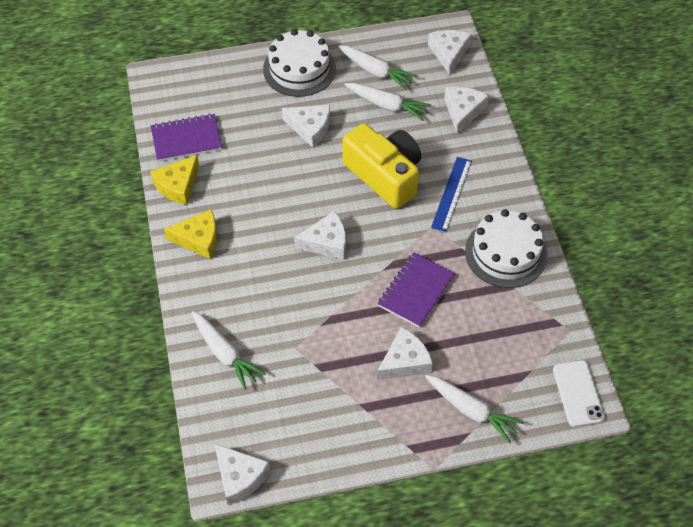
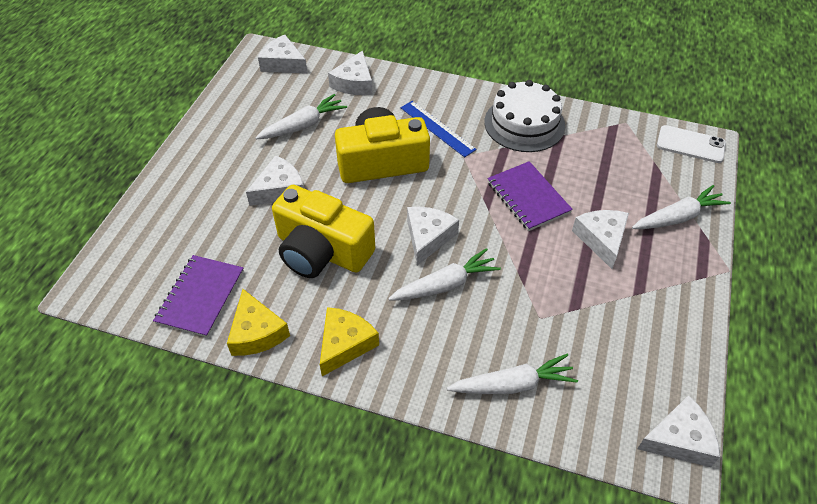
camera: 60 degrees left, 5 degrees down
white cake [263,29,336,97] -> none
white carrot [338,45,417,90] -> white carrot moved to [388,248,501,301]
white cheese [444,87,489,134] -> white cheese turned 120 degrees counterclockwise [328,51,373,95]
none -> yellow camera [272,185,375,278]

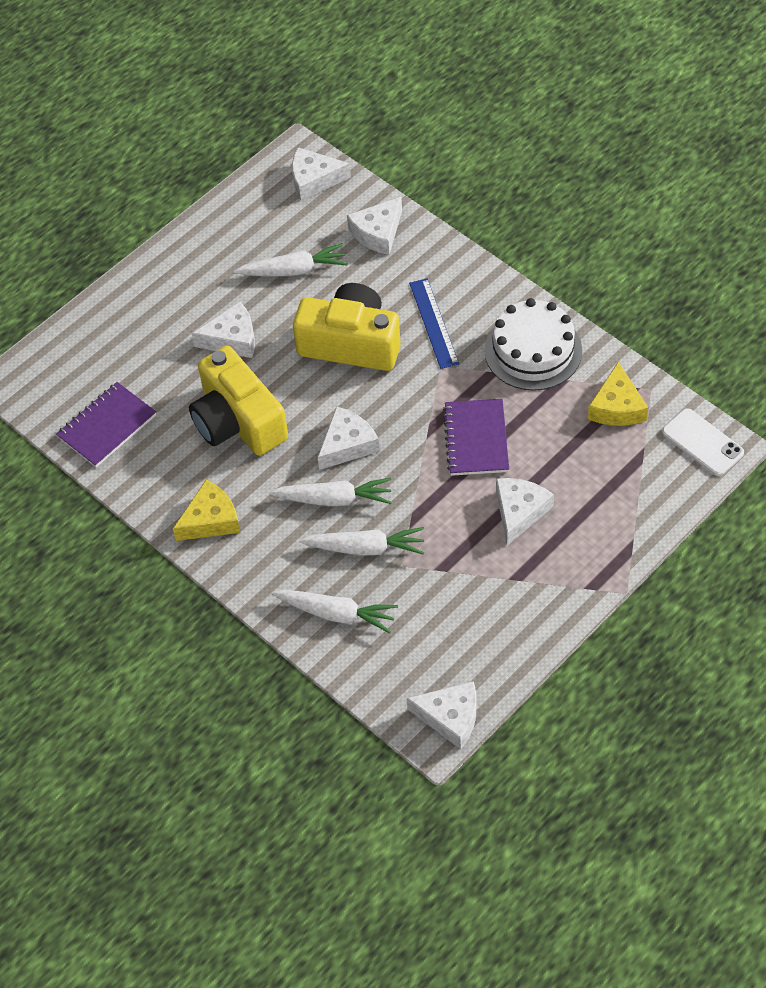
camera: 30 degrees right, 5 degrees up
yellow cheese [227,289,290,356] -> yellow cheese moved to [588,362,648,426]
white cheese [258,35,308,74] -> white cheese turned 60 degrees counterclockwise [292,147,351,201]
white carrot [632,185,731,229] -> white carrot moved to [299,527,424,556]

